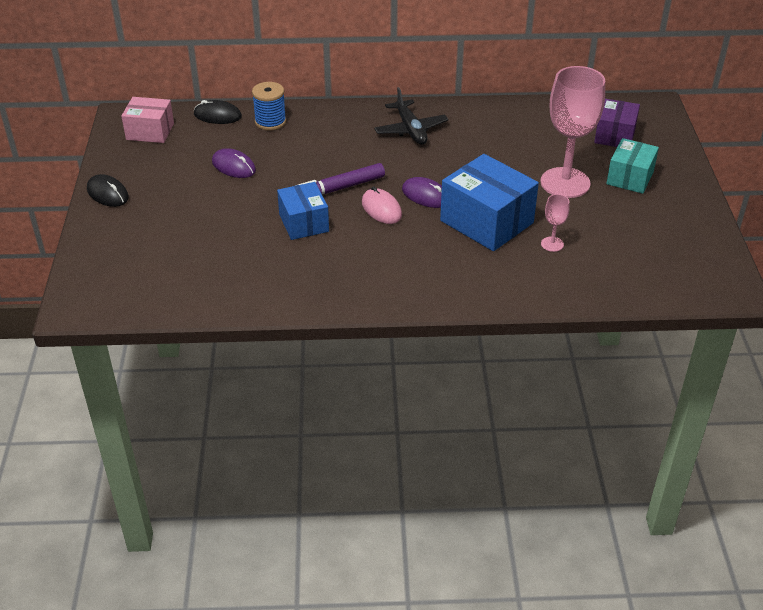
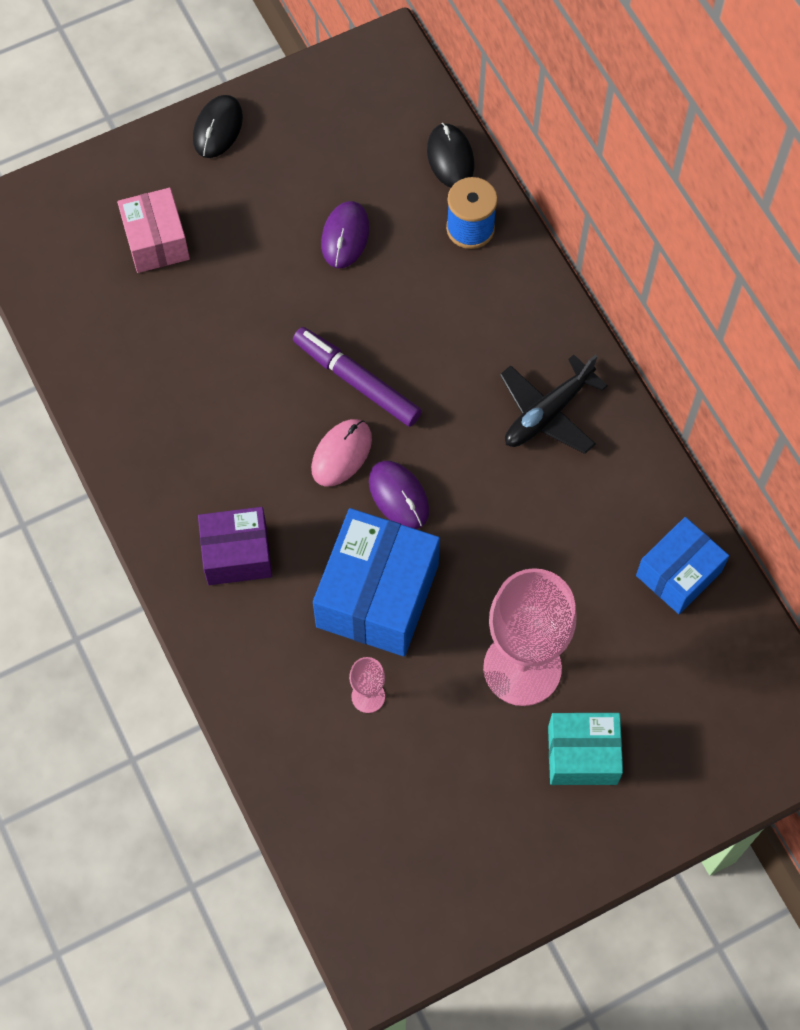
camera: 65 degrees right, 25 degrees up
pink box [121,97,174,143] -> pink box moved to [117,188,190,273]
blue box [277,182,329,240] -> blue box moved to [636,517,729,614]
purple mouse [402,177,442,208] -> purple mouse turned 45 degrees counterclockwise [369,461,429,529]
purple box [594,99,640,147] -> purple box moved to [198,507,272,585]

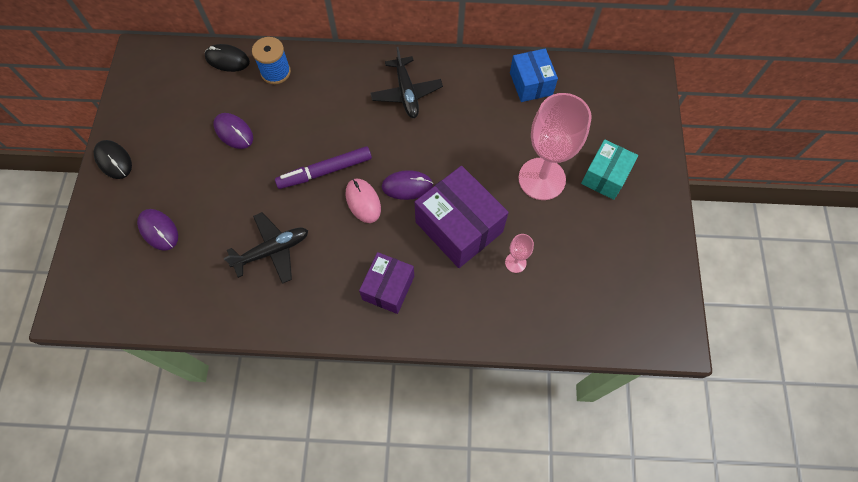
camera: 60 degrees left, 0 degrees up
pink box [117,188,190,273] -> purple mouse [137,209,178,251]
blue box [313,508,440,656] -> purple box [415,166,509,268]
none -> black plane [224,212,308,284]

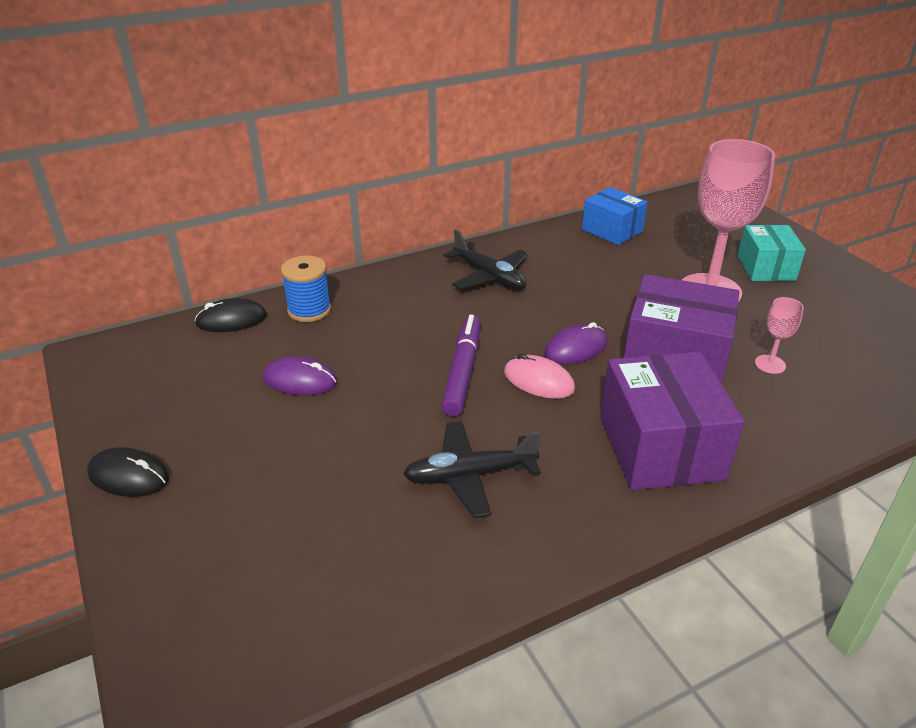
camera: 30 degrees left, 30 degrees down
purple mouse [137,209,178,251] -> none
black plane [224,212,308,284] -> black plane turned 135 degrees counterclockwise [403,421,541,518]
purple marker [275,146,372,189] -> purple marker turned 150 degrees clockwise [441,314,481,416]
purple box [359,252,414,314] -> purple box [600,352,745,490], size x1.61

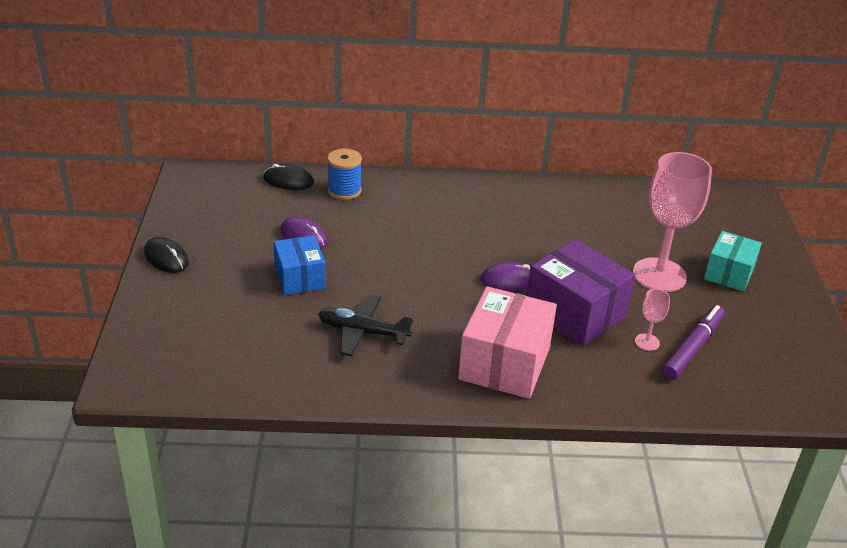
camera: 25 degrees right, 0 degrees up
purple marker [441,314,481,416] -> purple marker moved to [662,305,725,380]
black plane [444,229,528,290] -> none
pink mouse [504,353,575,399] -> none
blue box [582,187,648,245] -> blue box moved to [274,235,326,295]
purple box [600,352,745,490] -> pink box [458,286,557,399]

